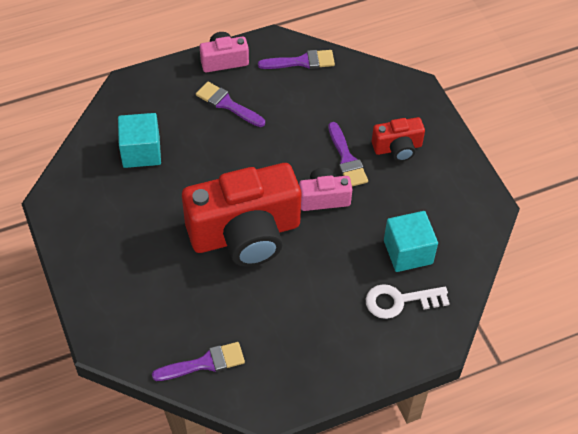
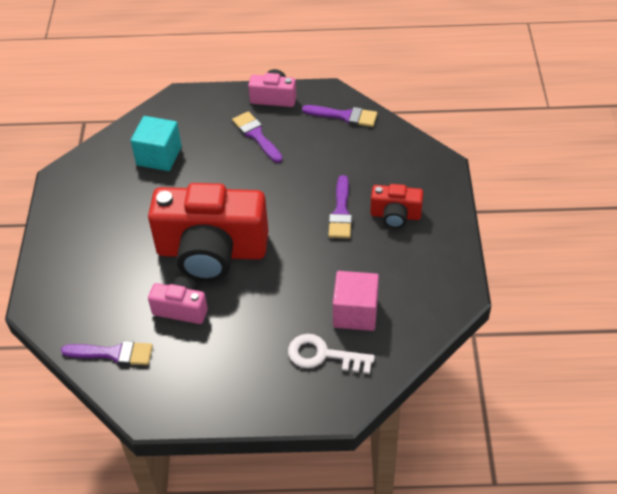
camera: 25 degrees right, 5 degrees down
pink camera [299,168,352,211] -> pink camera moved to [148,276,208,324]
turquoise cube [384,211,438,272] -> pink cube [333,271,379,331]

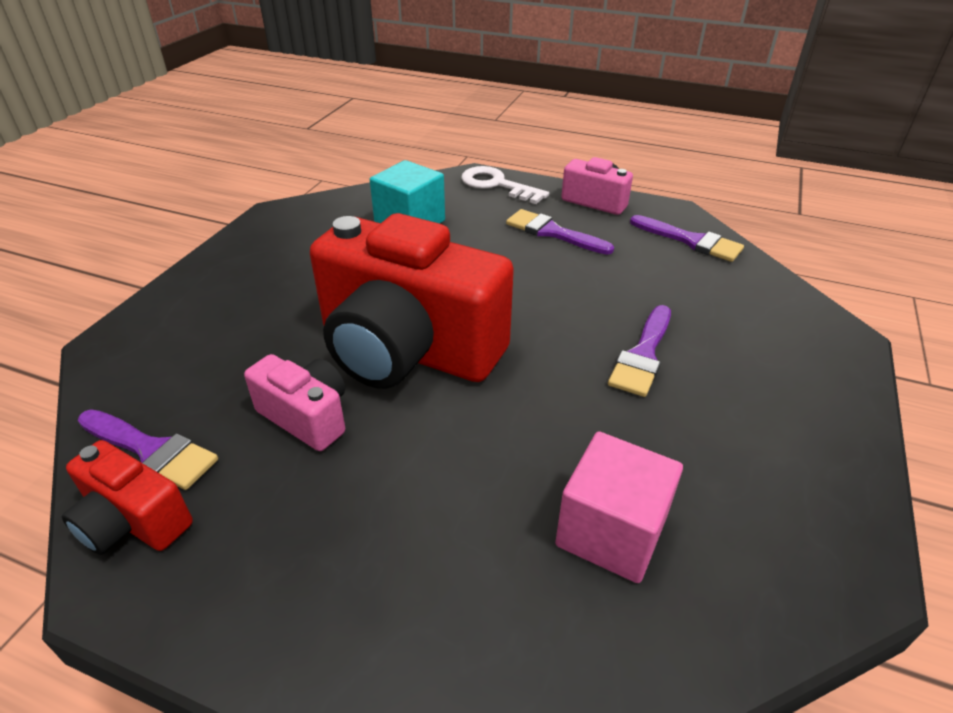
camera: 20 degrees right, 10 degrees down
purple brush [232,111,283,163] -> purple brush turned 45 degrees counterclockwise [506,209,614,255]
white key [288,334,375,374] -> white key moved to [461,166,549,204]
red camera [371,184,423,228] -> red camera moved to [62,440,193,555]

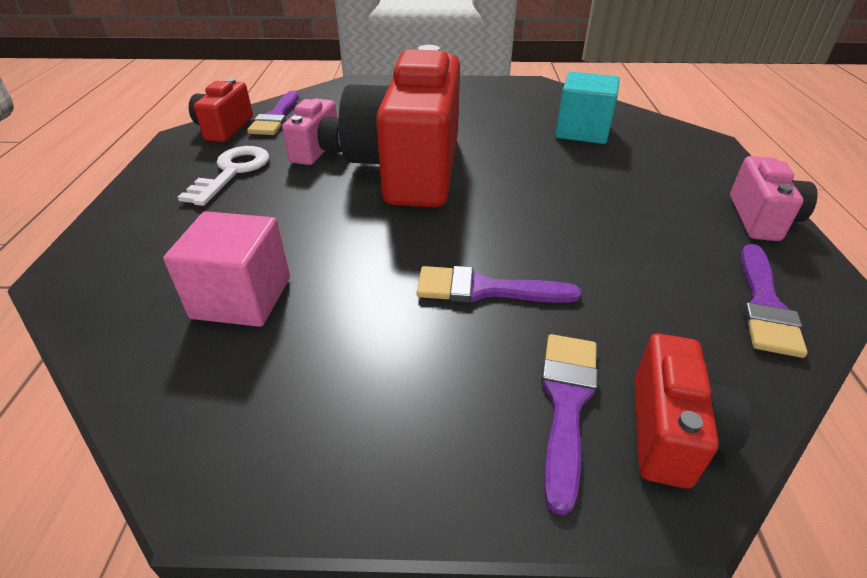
camera: 70 degrees right, 0 degrees up
white key [461,166,549,204] -> white key moved to [178,146,269,206]
purple brush [506,209,614,255] -> purple brush moved to [541,334,598,515]
none -> red camera [634,333,751,489]

